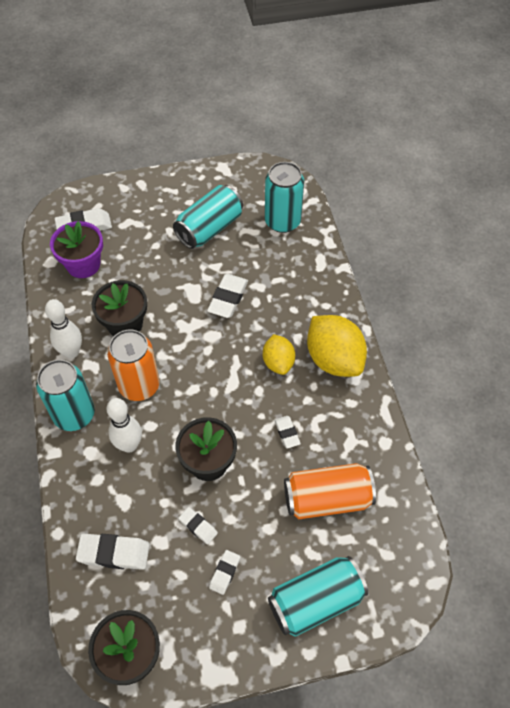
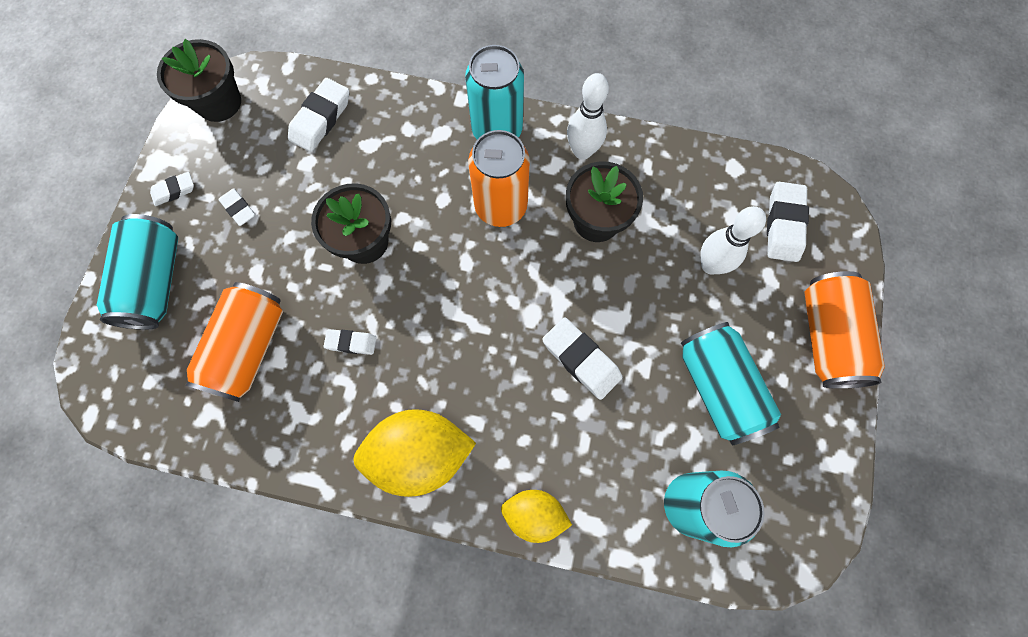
camera: 115 degrees right, 15 degrees up
purple flower pot [50,221,103,278] -> none
white bowling pin [107,398,142,453] -> white bowling pin moved to [700,206,766,275]
white eraser [179,507,218,544] -> white eraser moved to [150,172,194,206]
yellow lemon [263,334,295,375] -> yellow lemon moved to [501,490,572,543]
none -> orange can [804,271,885,389]

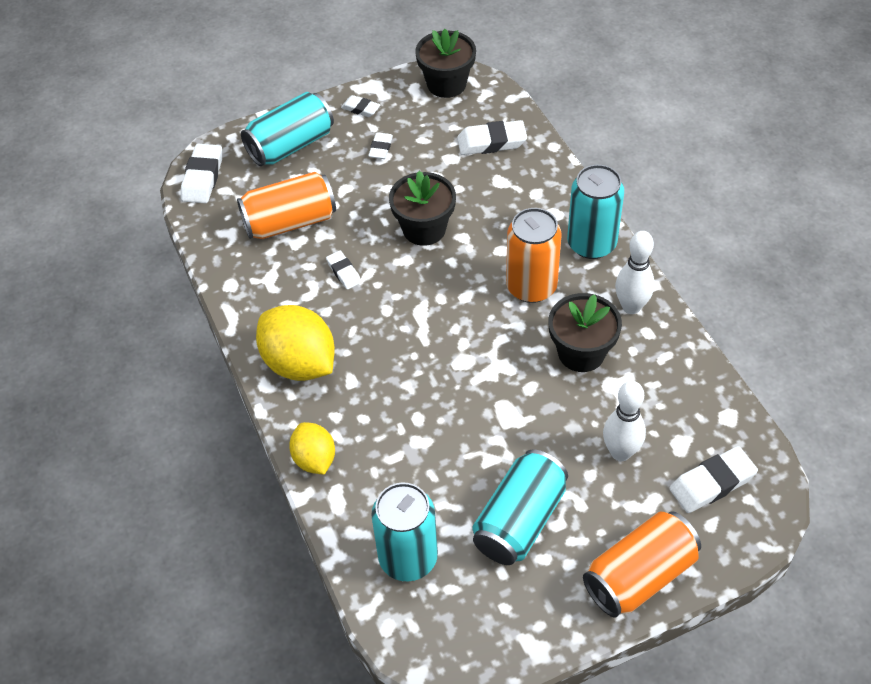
camera: 55 degrees right, 20 degrees down
white eraser [542,318,622,400] -> white eraser moved to [181,144,222,203]

